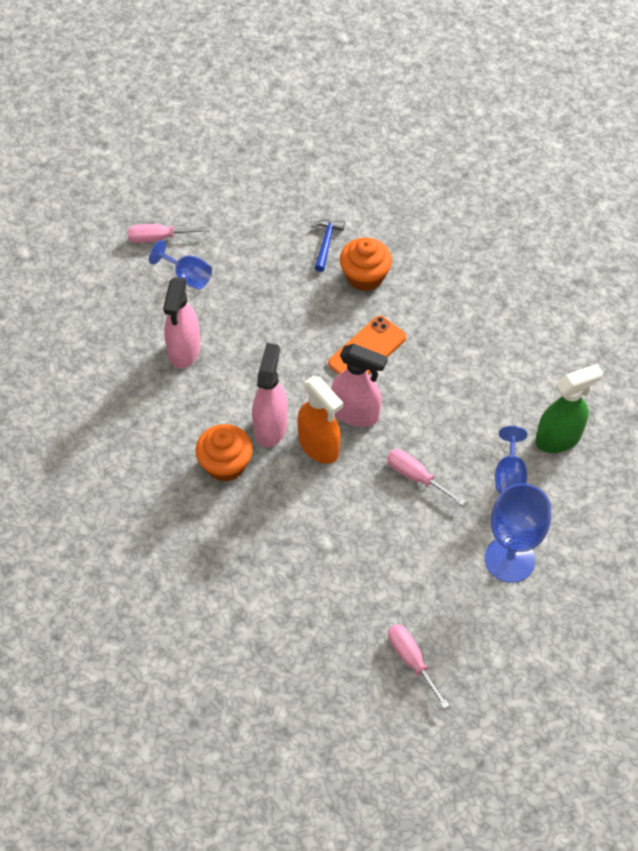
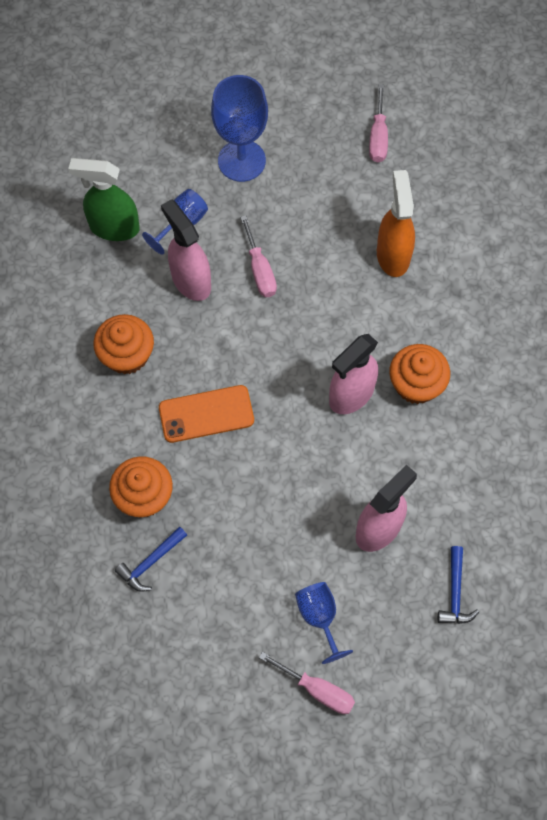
camera: 145 degrees left, 10 degrees up
orange spray bottle [297,376,343,464] -> orange spray bottle moved to [377,170,415,277]
pink spray bottle [331,344,388,427] -> pink spray bottle moved to [161,199,211,301]
none -> orange cupcake [93,314,154,375]
none -> blue hammer [438,546,479,624]

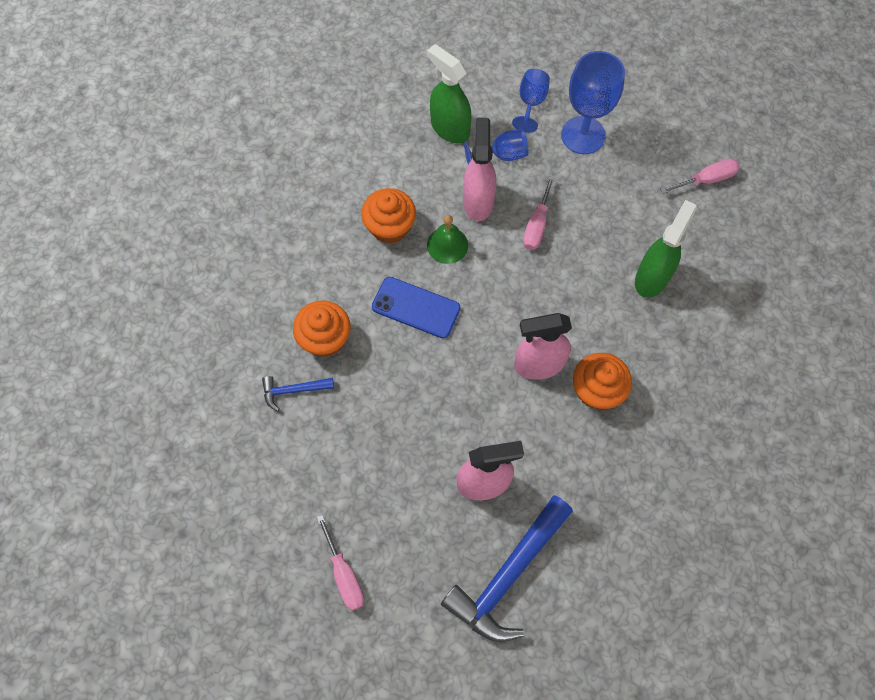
camera: 35 degrees right, 0 degrees up
orange phone [159,385,254,443] -> blue phone [372,277,461,338]
blue goblet [295,582,353,664] -> blue goblet moved to [512,69,550,133]
pink screwdriver [369,84,388,163] -> pink screwdriver turned 150 degrees counterclockwise [660,158,740,194]
orange spray bottle [377,170,415,277] -> green spray bottle [635,200,697,298]
blue hammer [438,546,479,624] -> blue hammer [441,496,573,642], size x2.06
none -> green bell [427,215,468,264]

